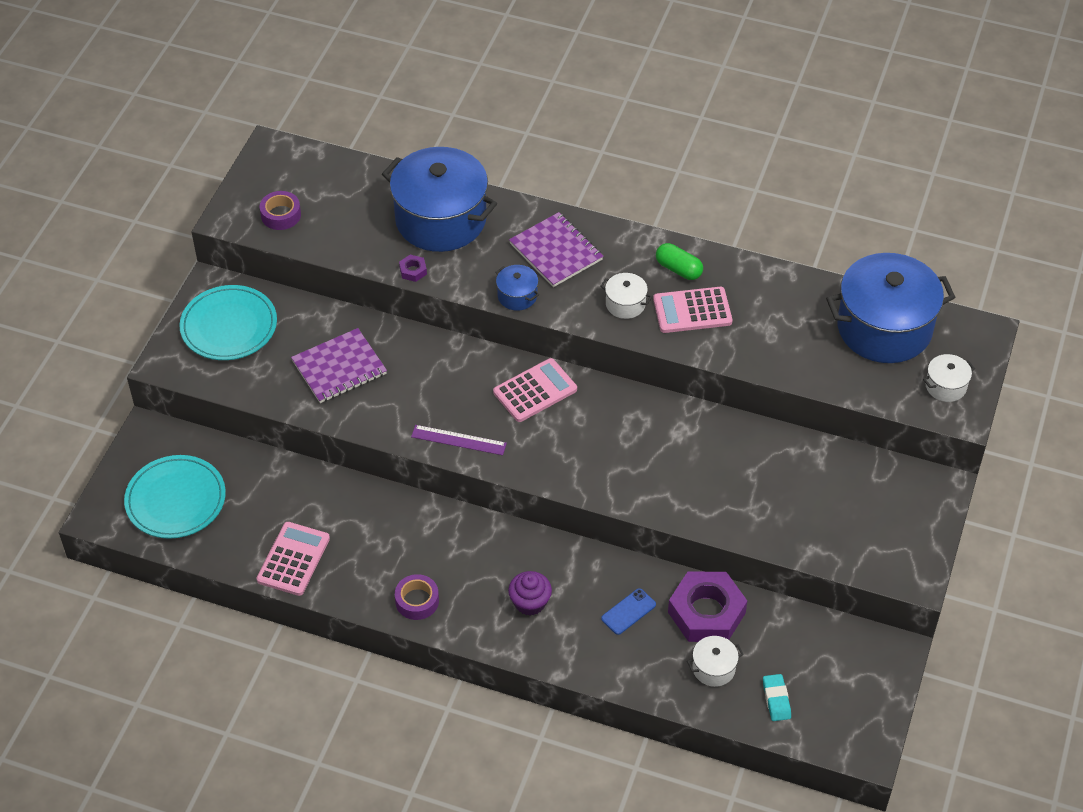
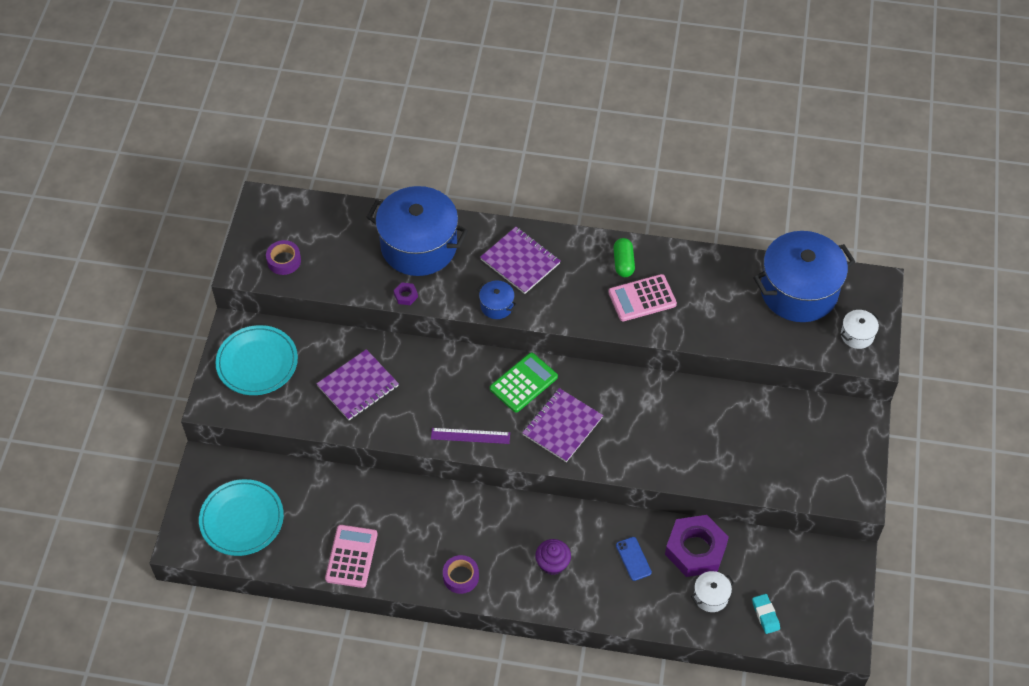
camera: 10 degrees left, 5 degrees up
pink calculator [493,358,577,422] -> green calculator [490,352,558,412]
white pot [600,273,652,319] -> none
blue phone [601,588,656,635] -> blue phone turned 60 degrees counterclockwise [616,537,652,581]
green capsule [656,243,703,280] -> green capsule turned 60 degrees clockwise [613,238,635,277]
none -> purple notebook [522,388,603,462]

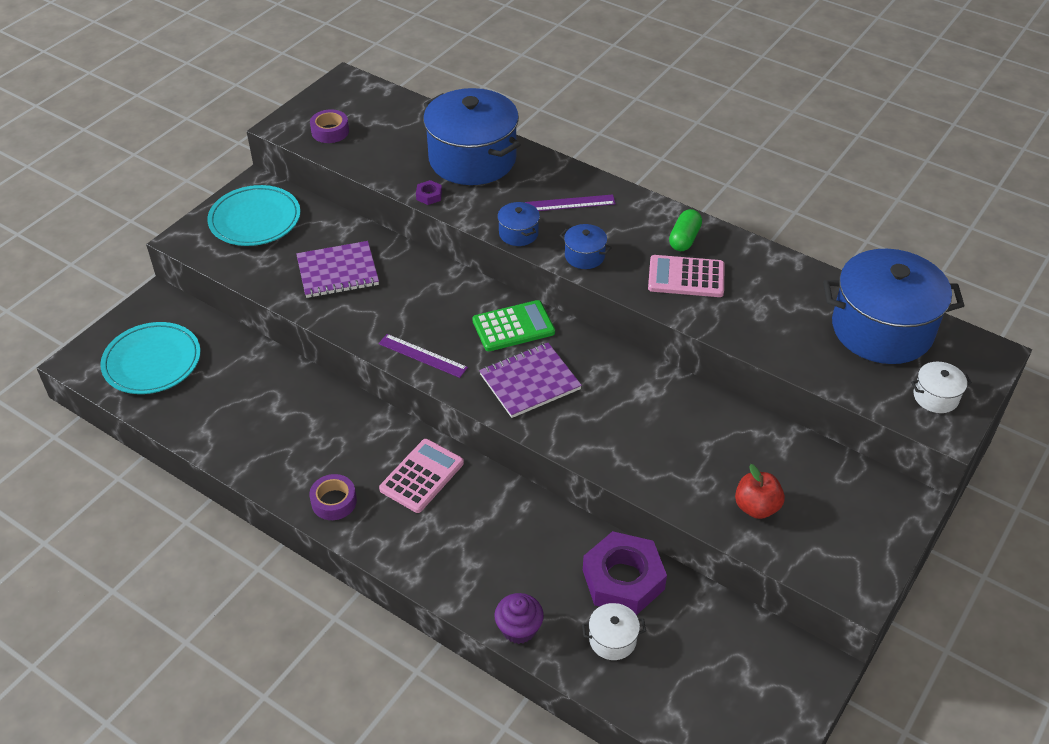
camera: 25 degrees right, 10 degrees down
pink calculator [325,525,378,588] -> pink calculator moved to [379,439,464,513]
purple notebook [480,227,560,294] -> purple ruler [525,194,616,211]
purple cupcake [535,539,571,575] -> purple cupcake moved to [495,593,544,644]
blue phone [616,537,652,581] -> none
turquoise eraser [752,594,780,634] -> none
none -> blue pot [560,224,612,269]
none -> red apple [735,464,785,519]

